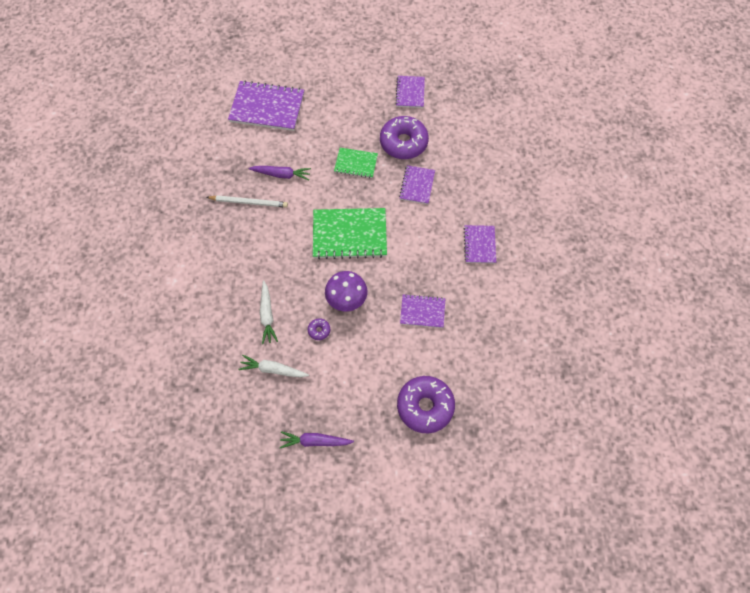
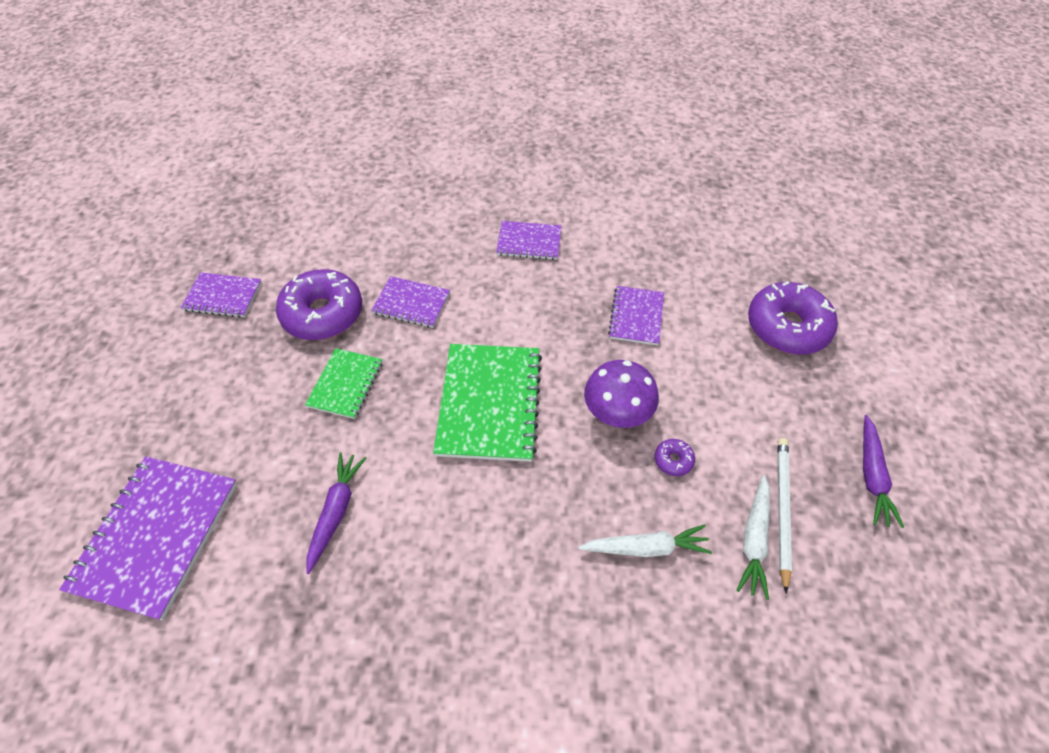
camera: 85 degrees left, 10 degrees down
white pencil [206,195,288,208] -> white pencil moved to [777,438,792,593]

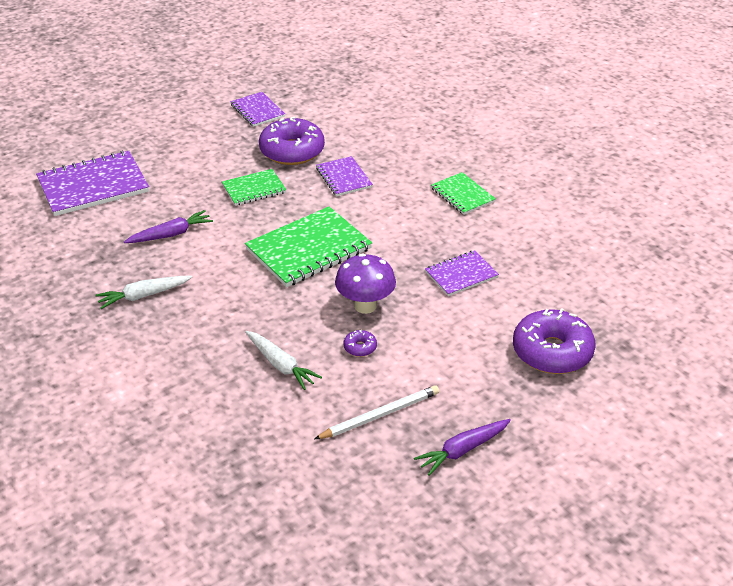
camera: 50 degrees right, 15 degrees down
purple notebook [496,221,561,260] -> green notebook [431,172,496,215]
white carrot [736,474,770,600] -> white carrot moved to [95,276,192,309]

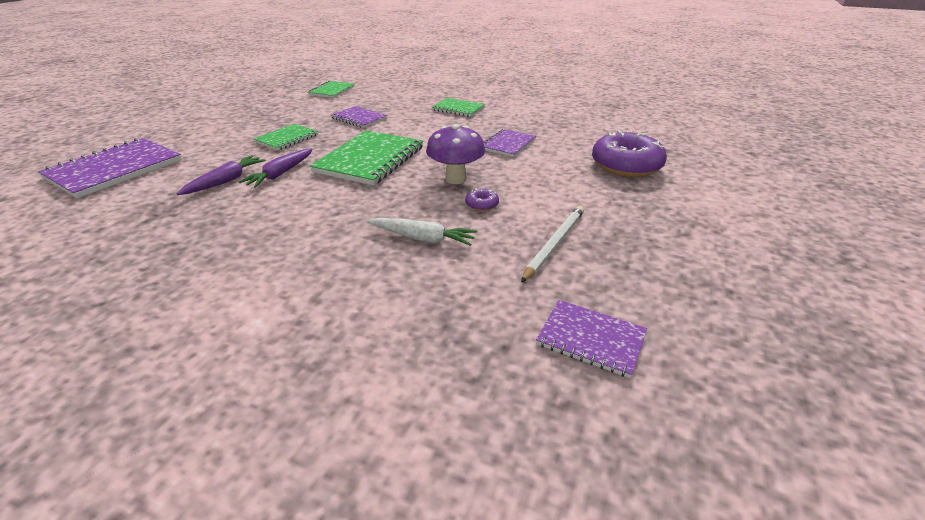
camera: 30 degrees left, 5 degrees down
white carrot [95,276,192,309] -> none
purple notebook [230,92,285,127] -> purple notebook moved to [536,300,647,378]
purple donut [259,117,325,165] -> none
purple carrot [414,419,511,476] -> purple carrot moved to [239,148,313,188]
none -> green notebook [308,81,355,98]

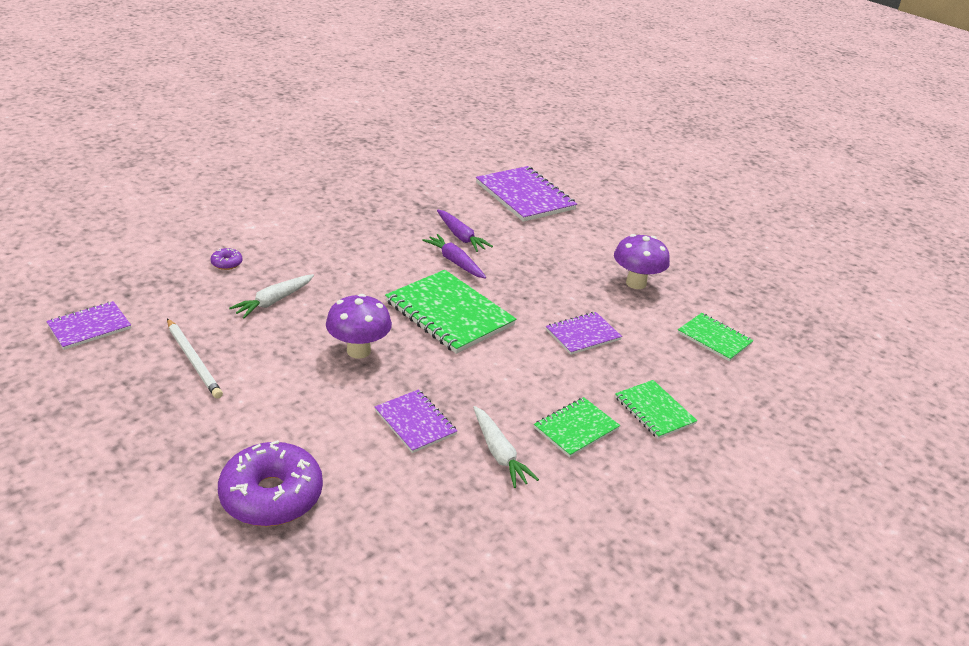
camera: 110 degrees right, 0 degrees up
green notebook [254,124,318,151] -> green notebook moved to [615,380,697,439]
purple donut [465,188,499,211] -> purple donut moved to [211,248,242,270]
none -> white carrot [473,406,539,488]
none -> purple mushroom [614,234,670,289]

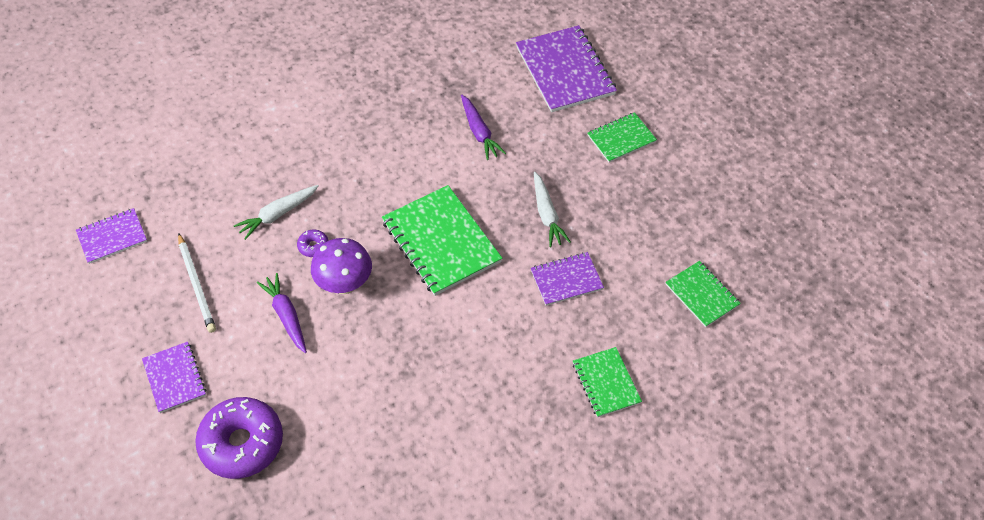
camera: 15 degrees right, 20 degrees up
purple donut [211,248,242,270] -> purple donut moved to [297,229,328,257]
purple notebook [375,390,457,453] -> purple notebook moved to [142,342,206,413]
purple carrot [422,234,486,279] -> purple carrot moved to [257,273,307,353]
white carrot [473,406,539,488] -> white carrot moved to [534,172,571,247]
green notebook [534,397,620,457] -> green notebook moved to [588,112,657,163]
purple mushroom [614,234,670,289] -> none

